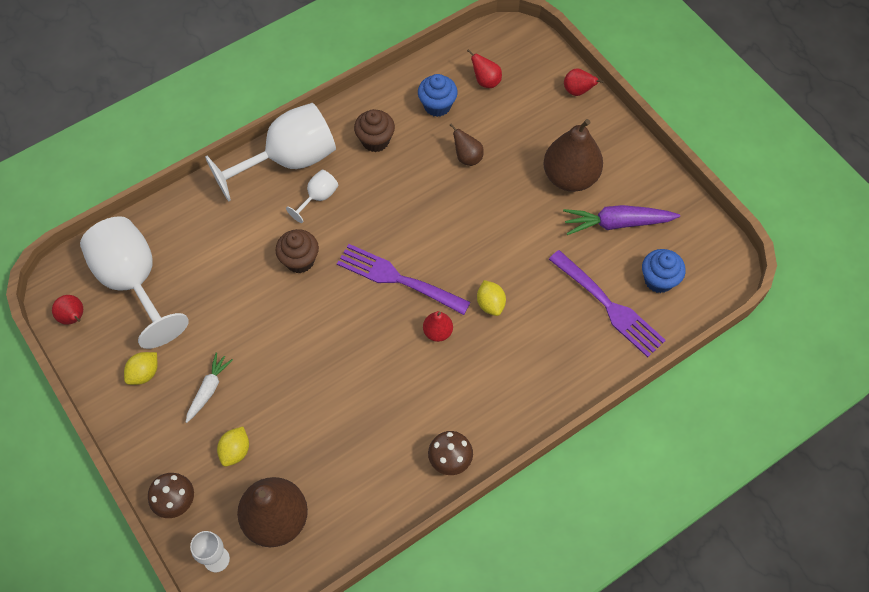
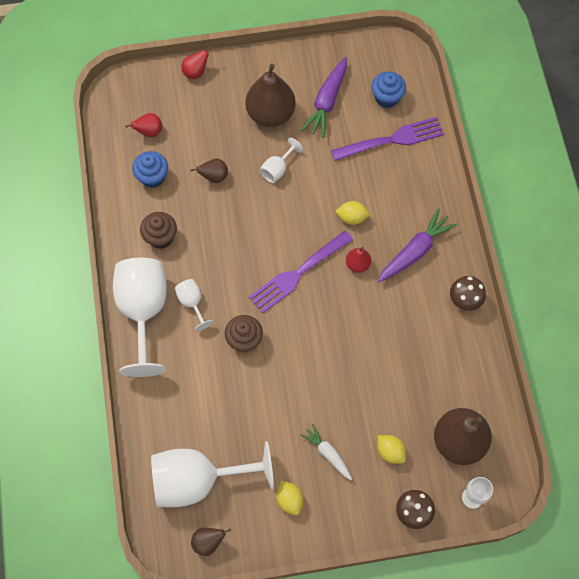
camera: 65 degrees left, 5 degrees up
red pear [52,295,83,325] -> brown pear [191,528,231,556]
none -> white goblet [260,138,303,183]
none -> purple carrot [378,208,457,282]

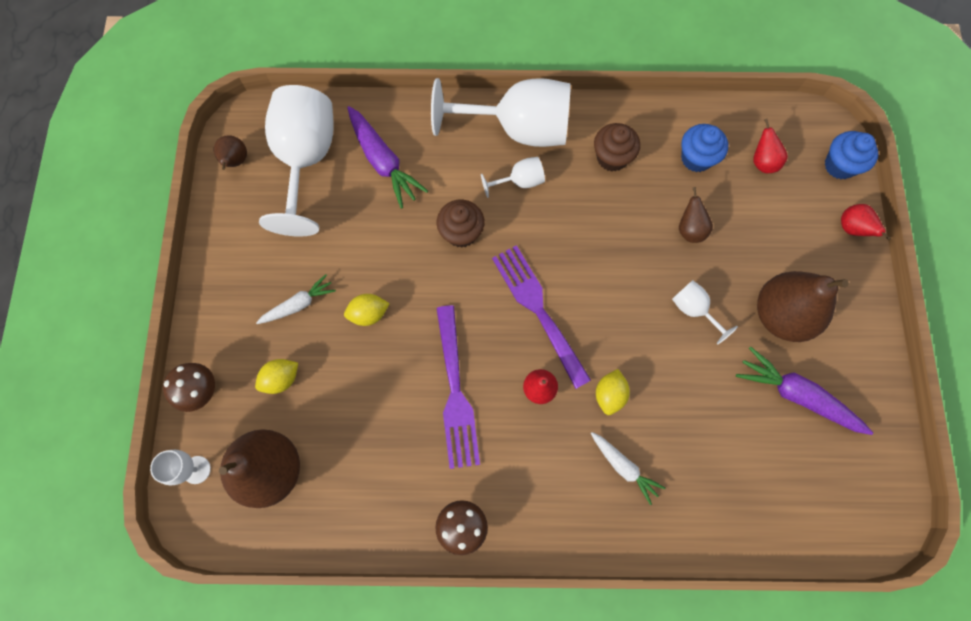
camera: 100 degrees right, 5 degrees up
yellow lemon [276,480,303,515] -> yellow lemon moved to [344,294,390,326]
purple fork [331,117,444,161] -> purple fork moved to [436,305,480,469]
blue cupcake [371,72,406,108] -> blue cupcake moved to [825,131,878,179]
purple carrot [378,208,457,282] -> purple carrot moved to [347,106,428,208]
none -> white carrot [591,432,665,505]

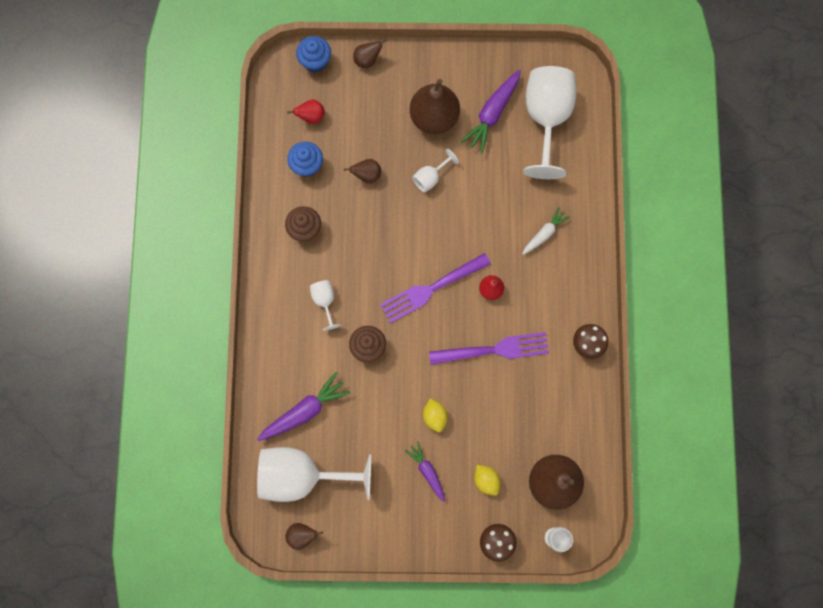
camera: 90 degrees left, 5 degrees up
white carrot [256,274,336,324] -> purple carrot [405,442,445,502]
white goblet [431,78,571,147] -> white goblet moved to [523,66,576,179]
yellow lemon [596,369,630,415] -> none
red pear [841,204,891,240] -> brown pear [353,39,387,68]

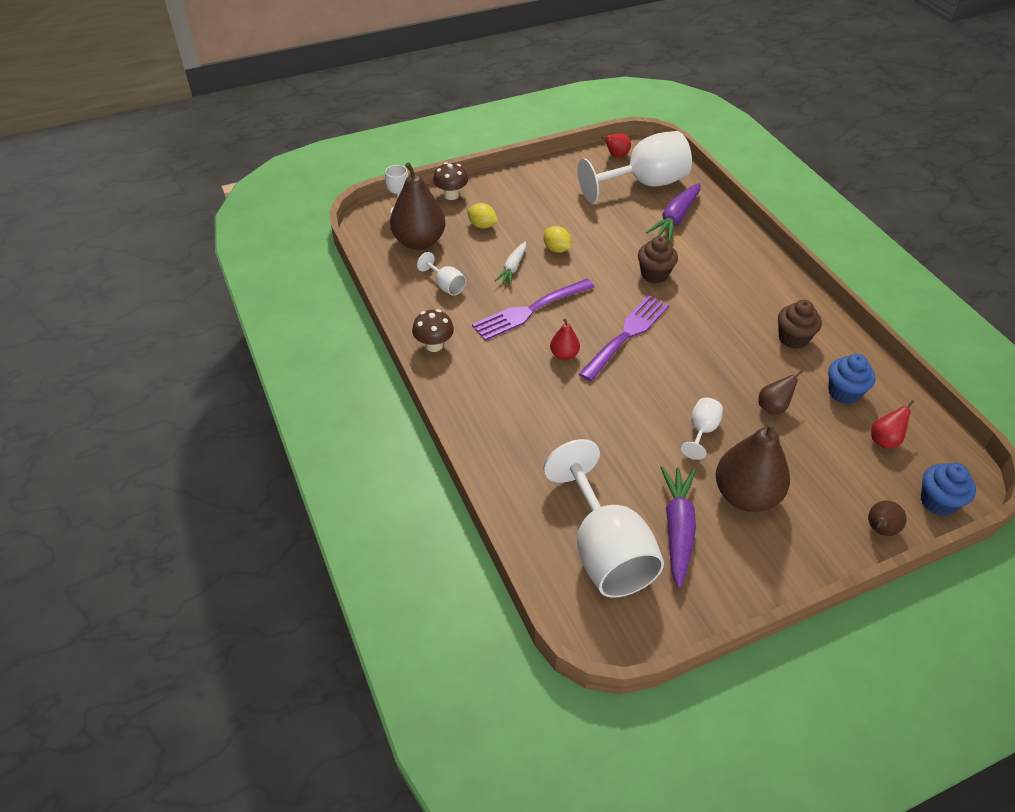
camera: 155 degrees right, 30 degrees down
brown pear [285,523,323,550] -> red pear [601,133,631,157]
white goblet [310,280,342,331] -> white goblet moved to [417,252,466,296]
purple carrot [405,442,445,502] -> none
white carrot [522,207,570,255] -> white carrot moved to [495,242,526,285]

